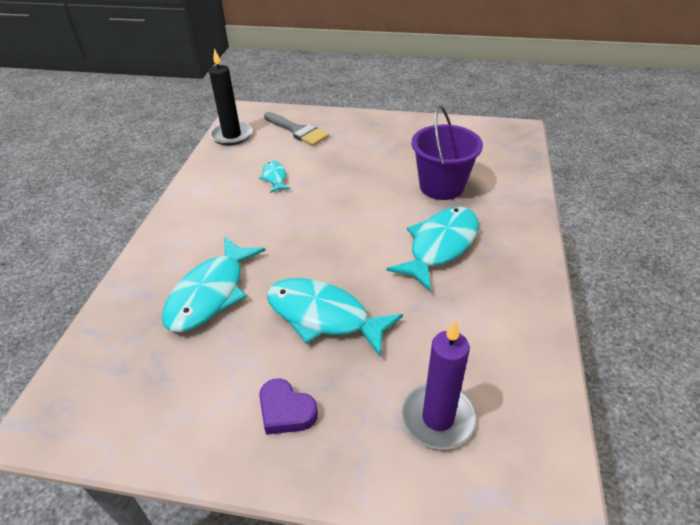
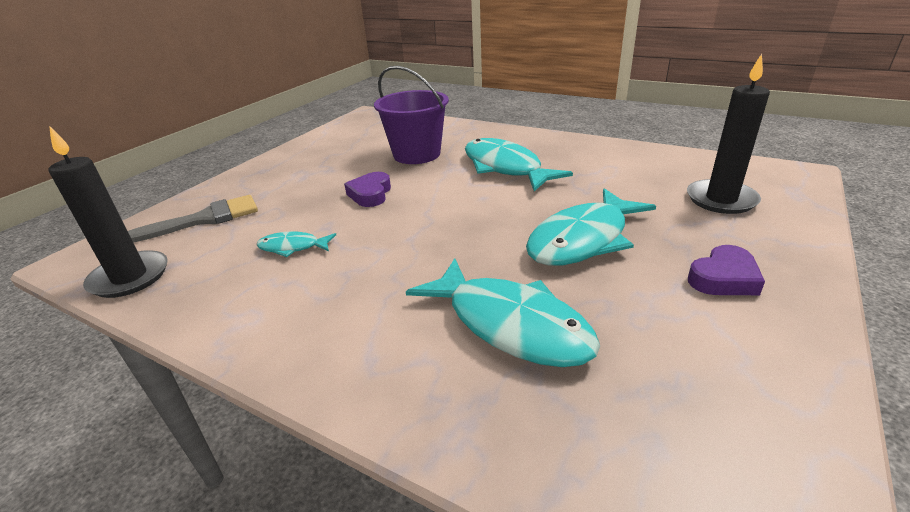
camera: 70 degrees left, 10 degrees down
purple candle [401,320,477,449] -> black candle [687,54,770,214]
none -> purple heart [344,172,391,207]

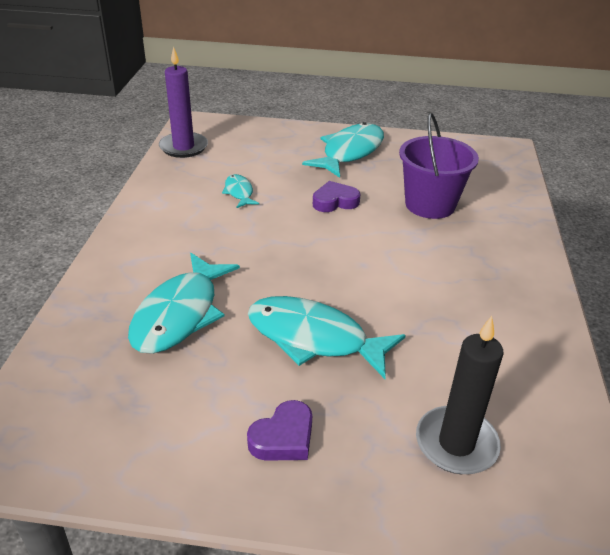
camera: 65 degrees right, 5 degrees up
black candle [49,126,168,298] -> purple candle [159,47,208,158]
grey brush [128,195,258,242] -> none
turquoise fish [465,138,573,191] -> turquoise fish moved to [302,122,384,178]
purple heart [688,245,765,295] -> purple heart turned 75 degrees counterclockwise [247,400,312,461]

